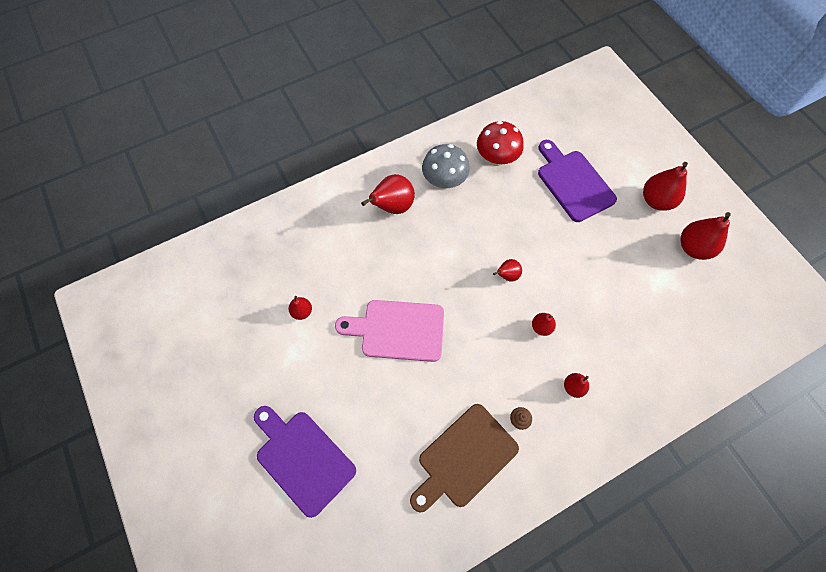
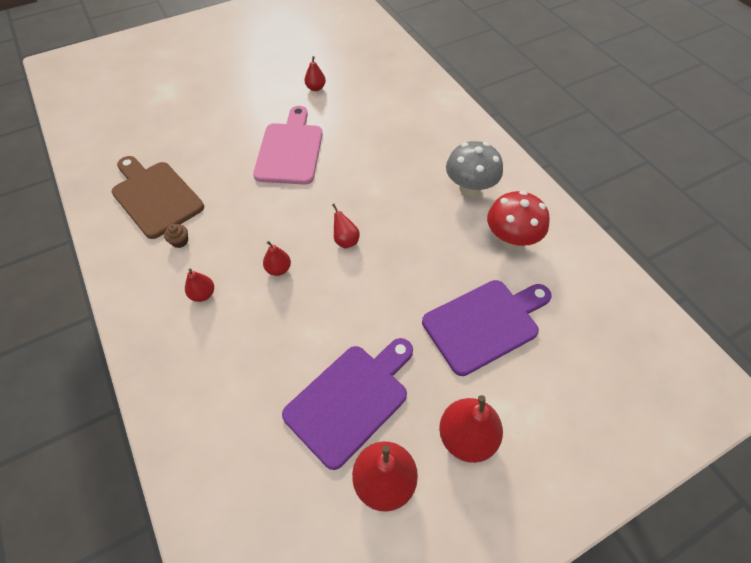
camera: 90 degrees right, 10 degrees down
purple cutting board [254,406,356,518] -> purple cutting board moved to [282,338,413,470]
red pear [361,174,415,214] -> none

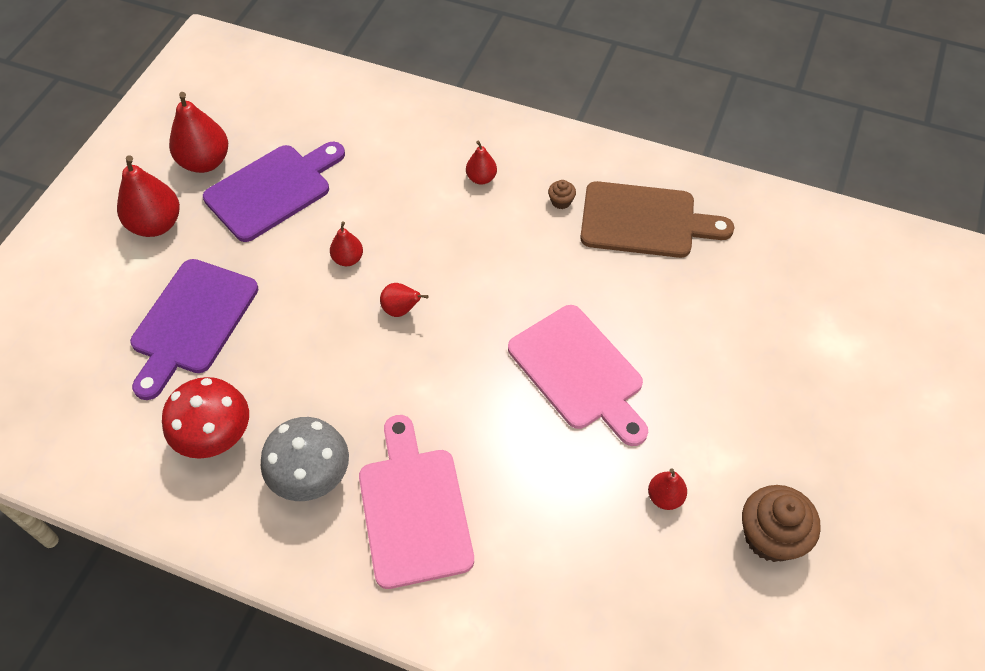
camera: 140 degrees right, 0 degrees up
red pear [263,241,291,276] -> red pear moved to [330,221,363,266]
purple cutting board [282,338,413,470] -> purple cutting board turned 135 degrees counterclockwise [203,142,345,242]
none -> pink cutting board [359,415,474,589]
none -> brown cupcake [742,485,821,562]

